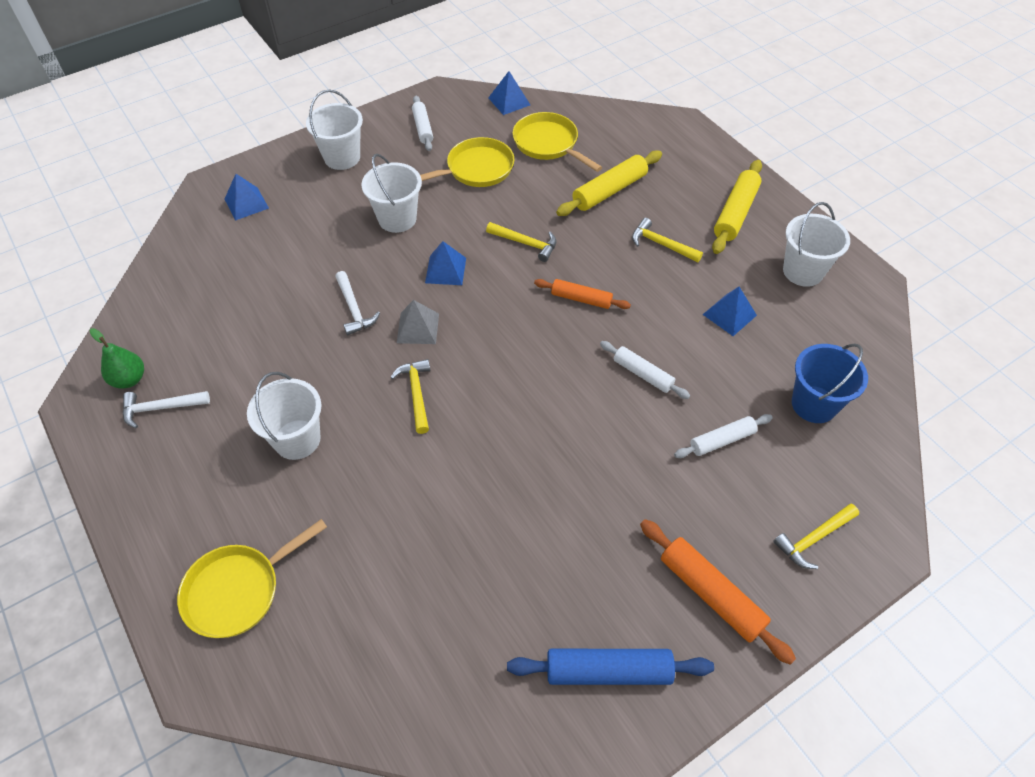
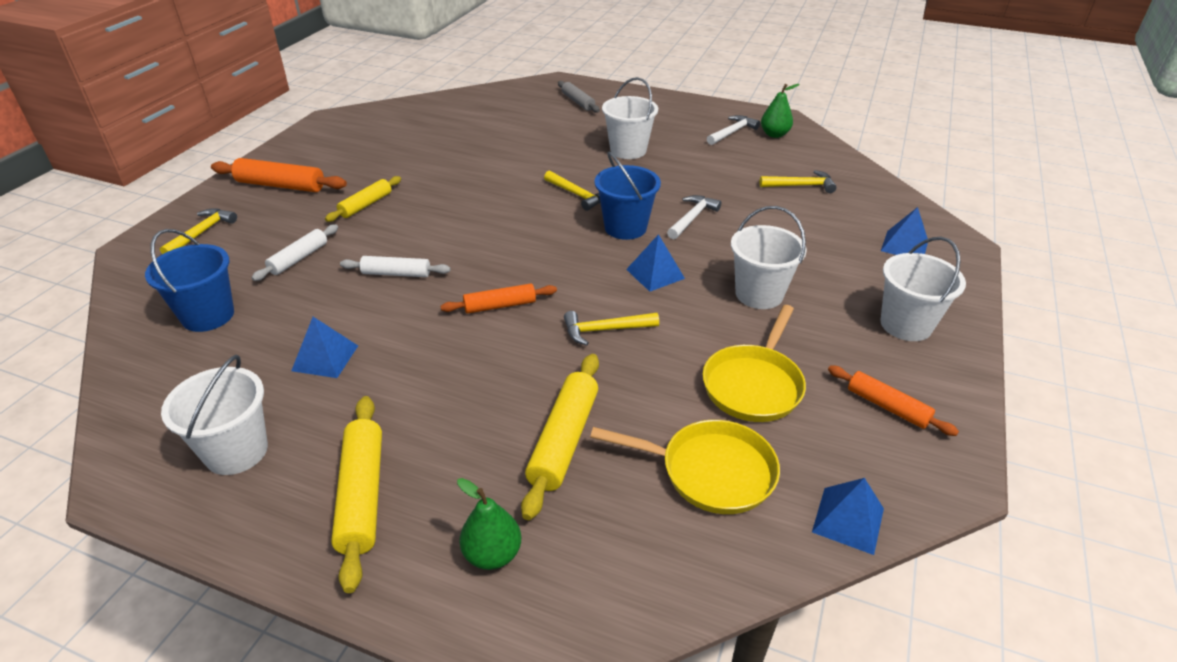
camera: 145 degrees right, 15 degrees down
yellow pan [177,519,327,638] -> grey rolling pin [558,81,600,113]
white hammer [335,271,380,335] -> white hammer turned 90 degrees clockwise [667,195,721,239]
grey pyramid [397,300,439,344] -> blue bucket [595,152,661,240]
white rolling pin [412,96,433,151] -> orange rolling pin [828,365,959,436]
blue rolling pin [507,649,714,685] -> none
yellow hammer [632,218,703,262] -> yellow hammer moved to [759,170,836,193]
none -> yellow rolling pin [325,176,401,222]
none -> green pear [457,478,521,570]

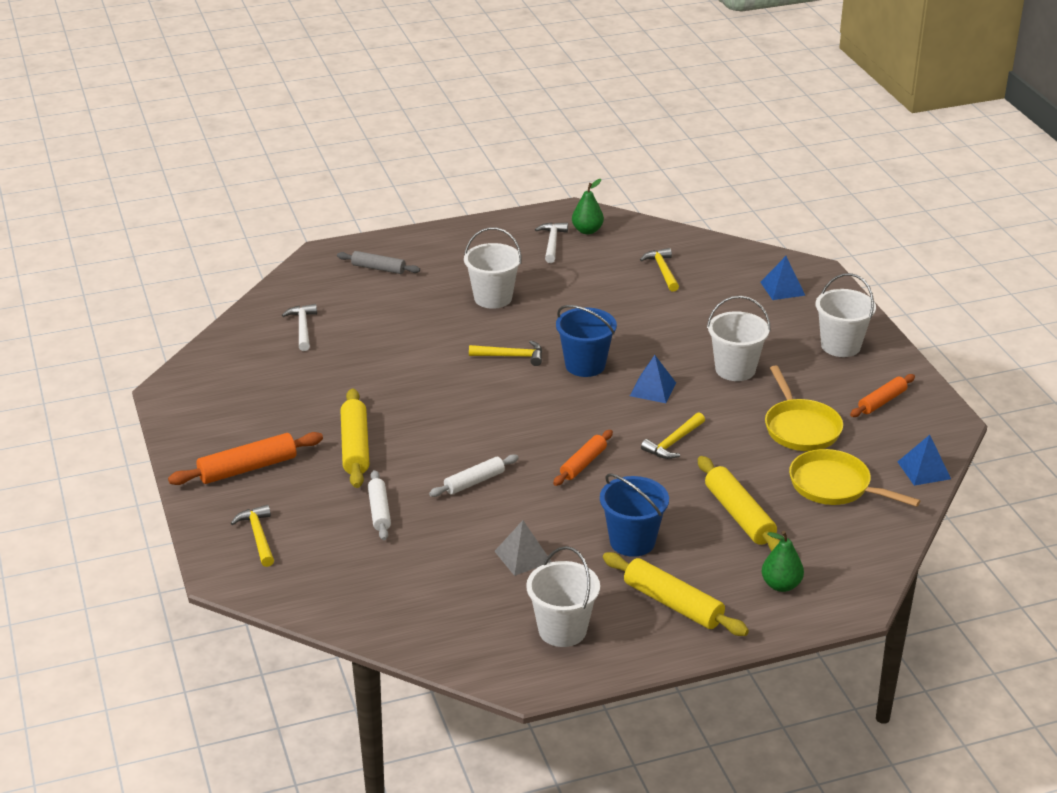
camera: 40 degrees left, 5 degrees down
blue bucket [145,229,234,332] -> blue bucket moved to [600,474,669,557]
blue pyramid [291,317,358,378] -> grey pyramid [494,520,551,576]
yellow rolling pin [325,176,401,222] -> yellow rolling pin [341,388,369,488], size x1.54
yellow pan [590,420,780,514] -> yellow pan turned 120 degrees counterclockwise [789,449,920,507]
white hammer [667,195,721,239] -> white hammer moved to [282,304,317,351]
yellow hammer [759,170,836,193] -> yellow hammer turned 60 degrees counterclockwise [640,248,679,292]
orange rolling pin [828,365,959,436] -> orange rolling pin turned 45 degrees counterclockwise [850,374,915,417]

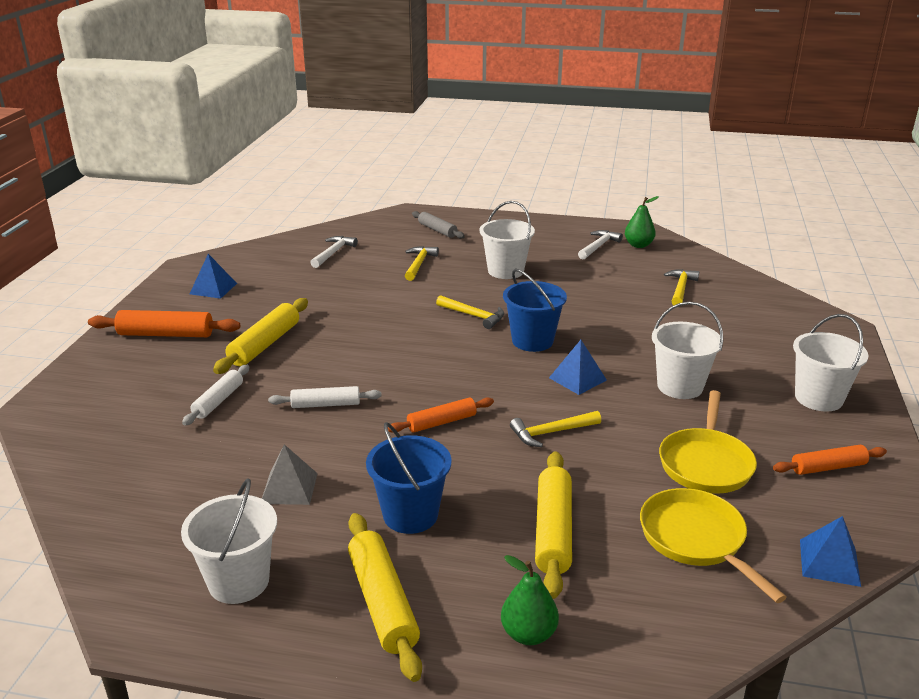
camera: 30 degrees right, 5 degrees down
yellow hammer [230,505,274,567] -> yellow hammer moved to [405,246,439,281]
blue pyramid [761,256,805,300] -> blue pyramid moved to [190,254,237,299]

